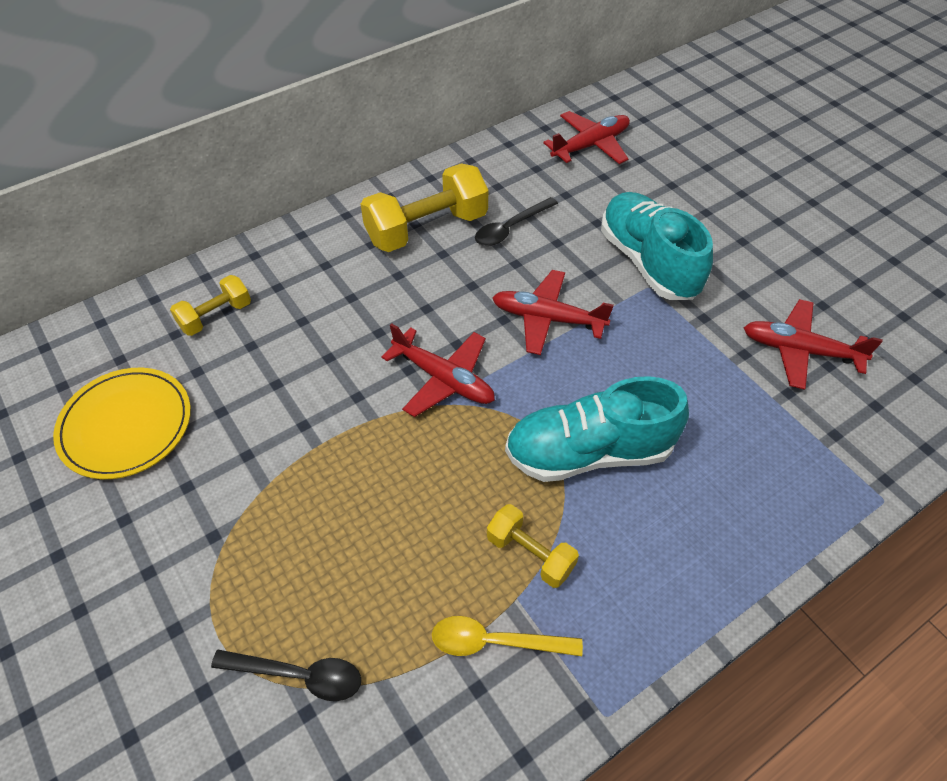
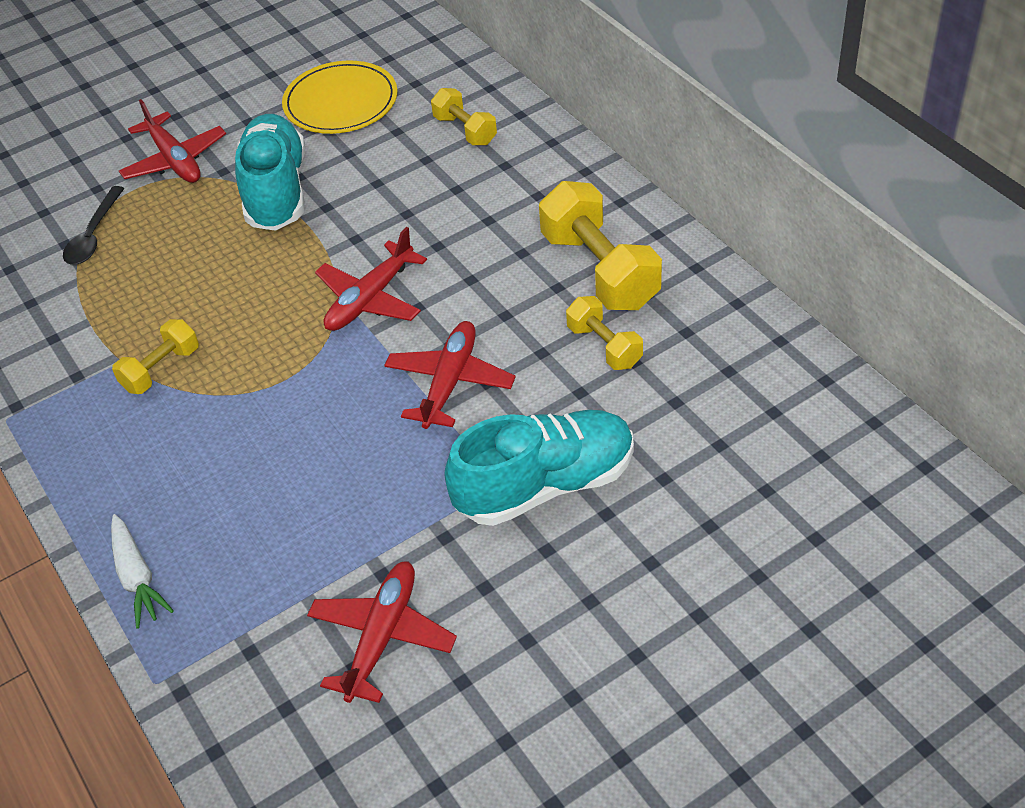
camera: 95 degrees right, 5 degrees down
yellow spoon [432,616,583,656] -> none
black spoon [475,197,558,246] -> yellow dumbbell [566,296,643,370]
turquoise shoe [505,376,689,482] -> turquoise shoe moved to [235,114,305,231]
red plane [543,111,630,164] -> red plane moved to [119,99,226,183]
none -> white carrot [111,514,174,629]

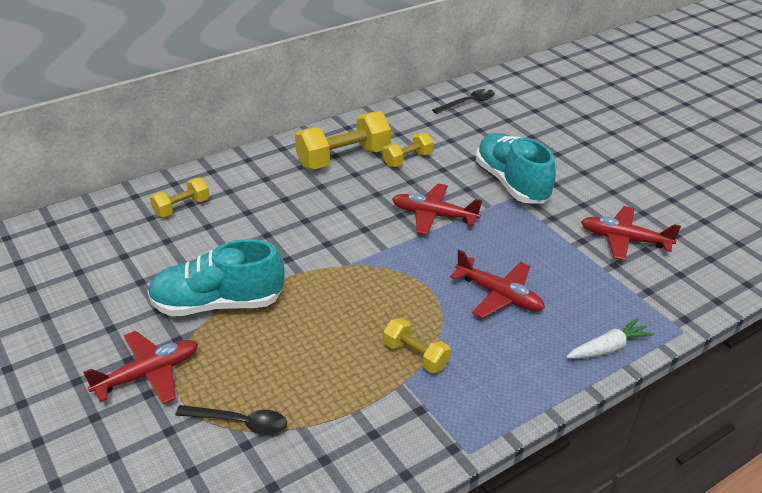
camera: 95 degrees left, 10 degrees down
yellow plate [282,61,397,134] -> none
red plane [315,227,427,331] -> red plane moved to [450,250,545,318]
none -> black spoon [432,89,495,114]

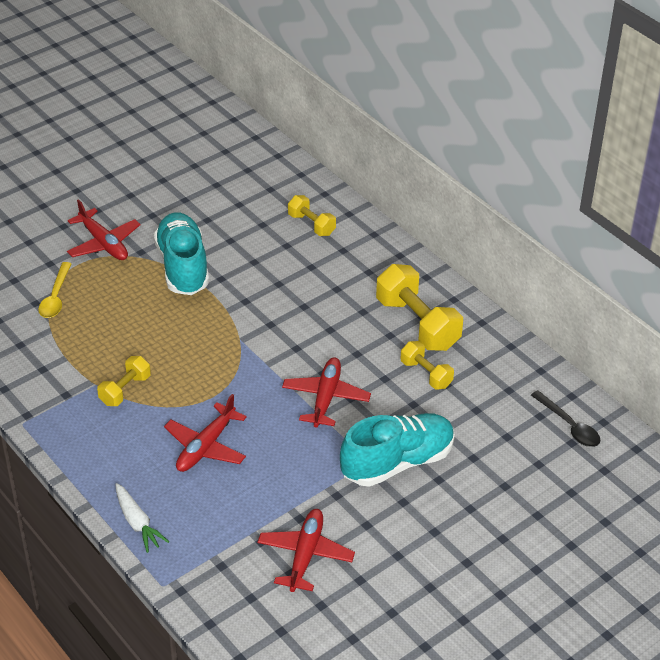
camera: 85 degrees right, 5 degrees up
black spoon [175,405,287,435] -> yellow spoon [38,262,71,318]

